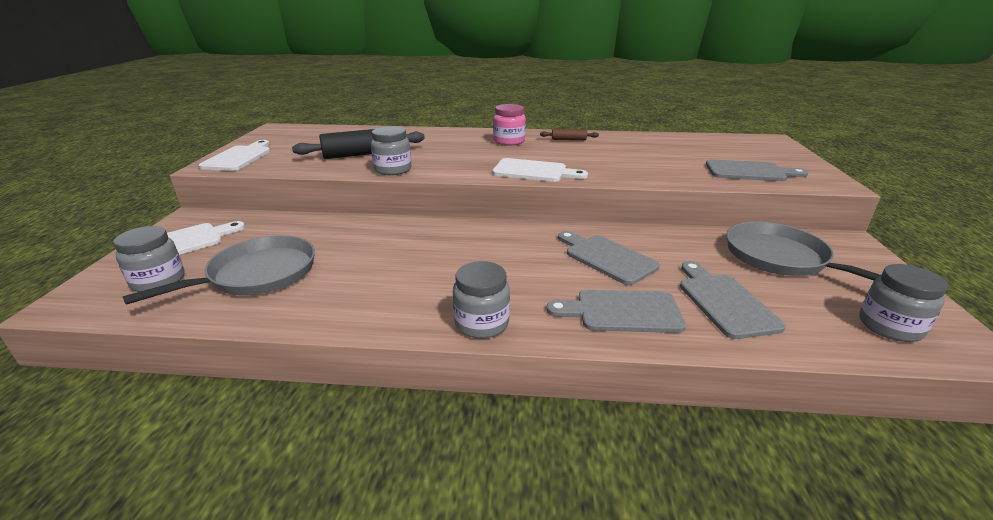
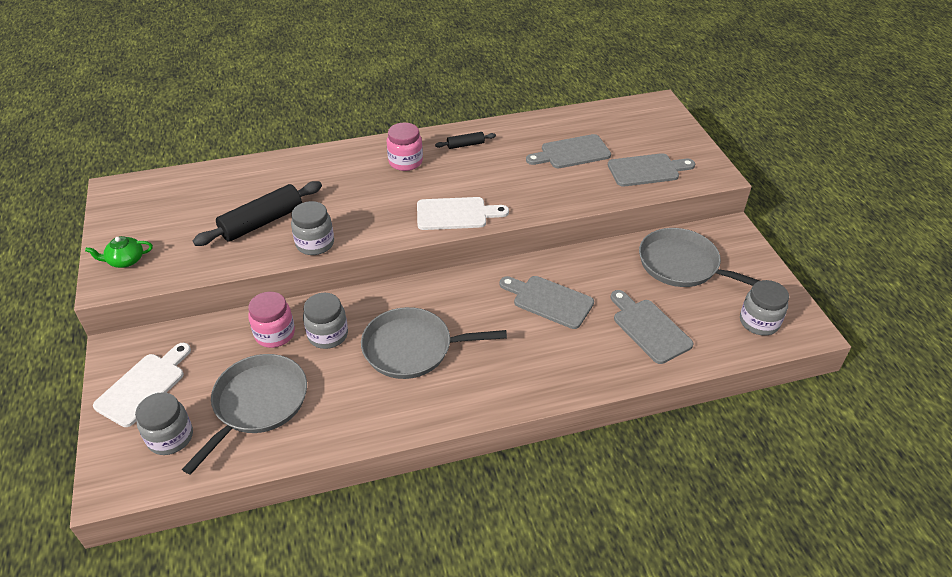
camera: 20 degrees left, 15 degrees up
white cutting board [199,140,270,171] -> green teapot [85,236,153,268]
grey jar [453,261,510,338] -> grey jar moved to [303,293,348,349]
brown rolling pin [540,129,599,140] -> black rolling pin [435,132,496,149]
grey cutting board [546,290,686,333] -> grey cutting board moved to [526,134,611,168]
none -> pink jar [248,292,295,348]
none -> grey pan [361,307,507,379]

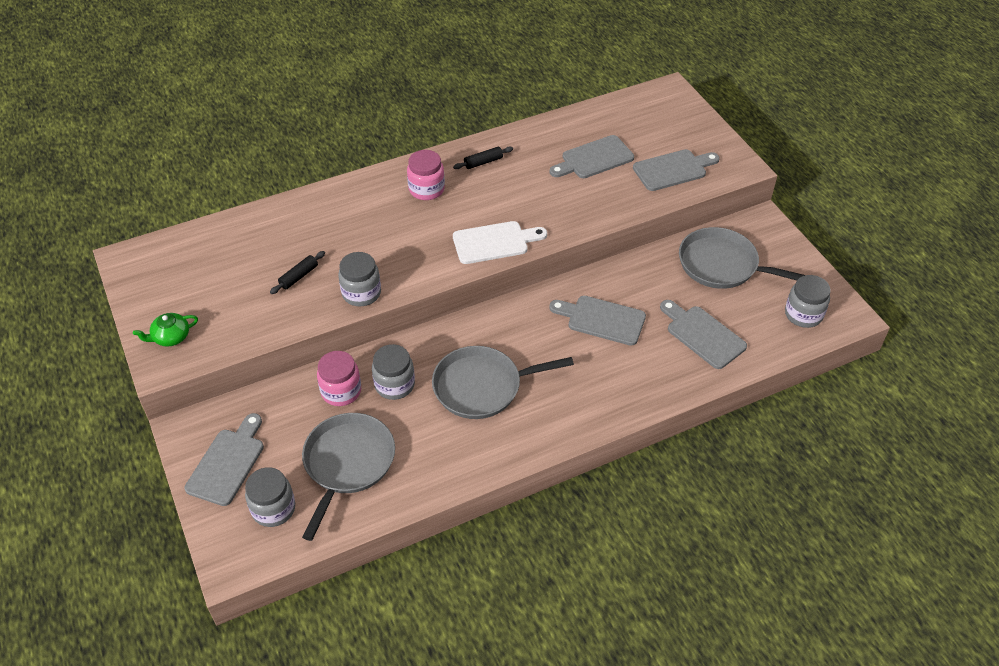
camera: 10 degrees left, 5 degrees up
white cutting board [93,343,191,427] -> grey cutting board [185,413,264,506]
black rolling pin [193,181,322,246] -> black rolling pin [270,251,325,294], size x0.50

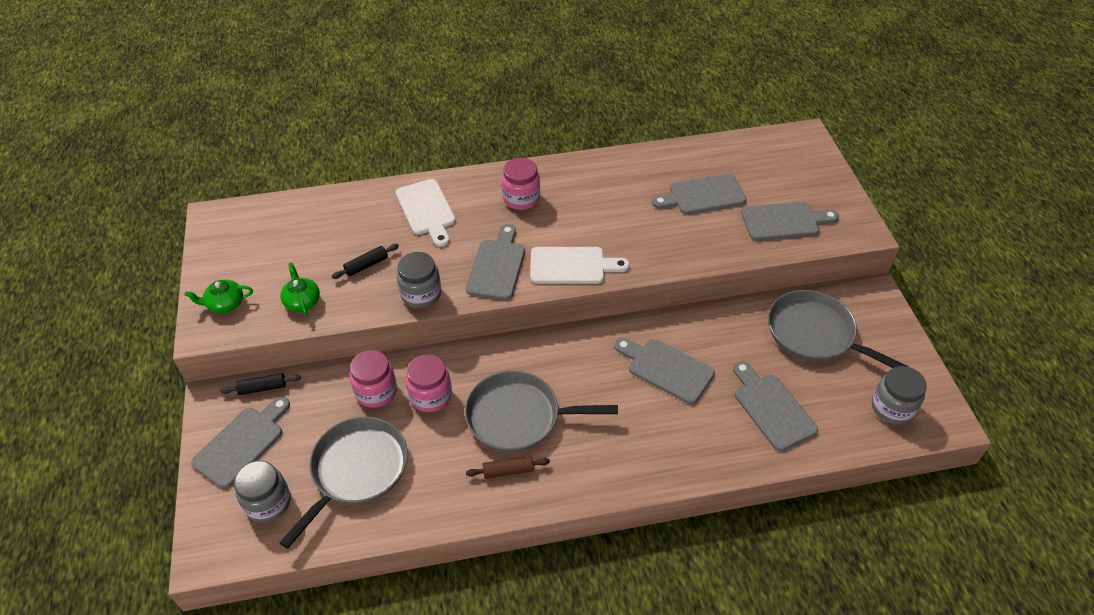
camera: 15 degrees right, 0 degrees up
grey jar [372,344,415,400] -> pink jar [406,354,452,412]
black rolling pin [453,146,513,169] -> black rolling pin moved to [220,373,301,395]
none -> green teapot [280,263,320,316]
none -> white cutting board [396,179,456,247]
none -> grey cutting board [466,224,525,300]
none -> brown rolling pin [466,456,550,479]

